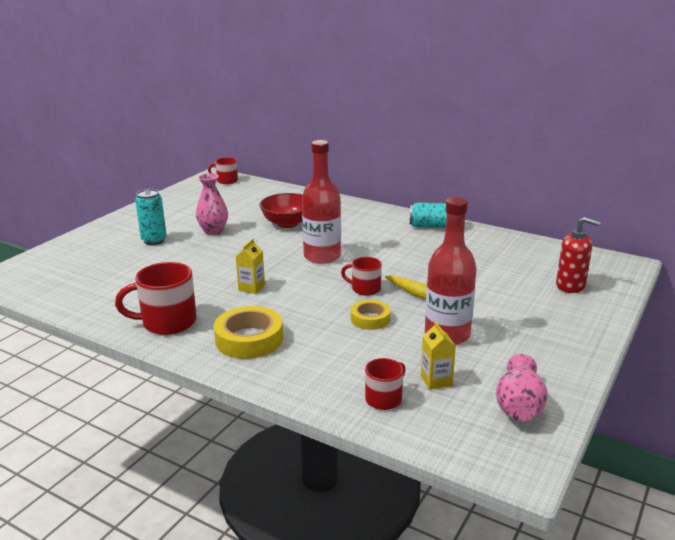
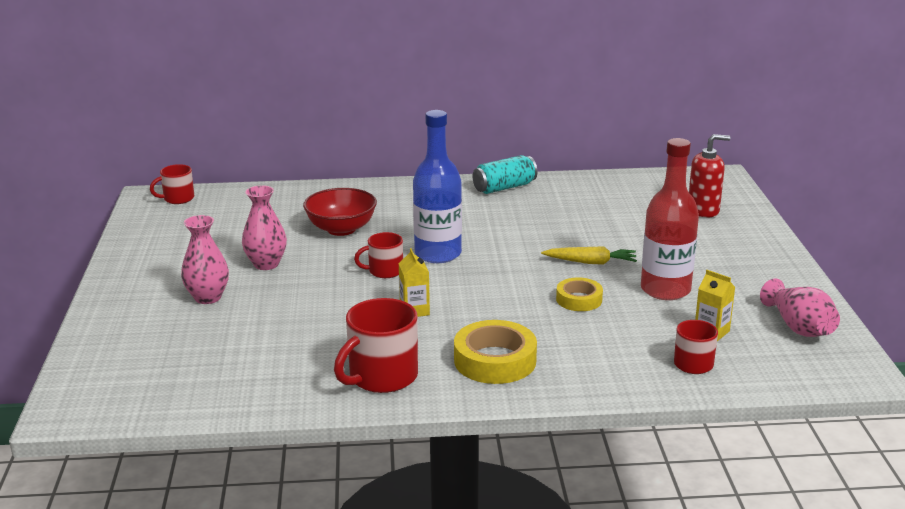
camera: 35 degrees left, 0 degrees up
turquoise can [135,189,167,245] -> pink vase [181,215,229,304]
red bottle [302,140,341,264] -> blue bottle [413,110,462,263]
red mug [341,257,382,296] -> red mug moved to [354,232,403,278]

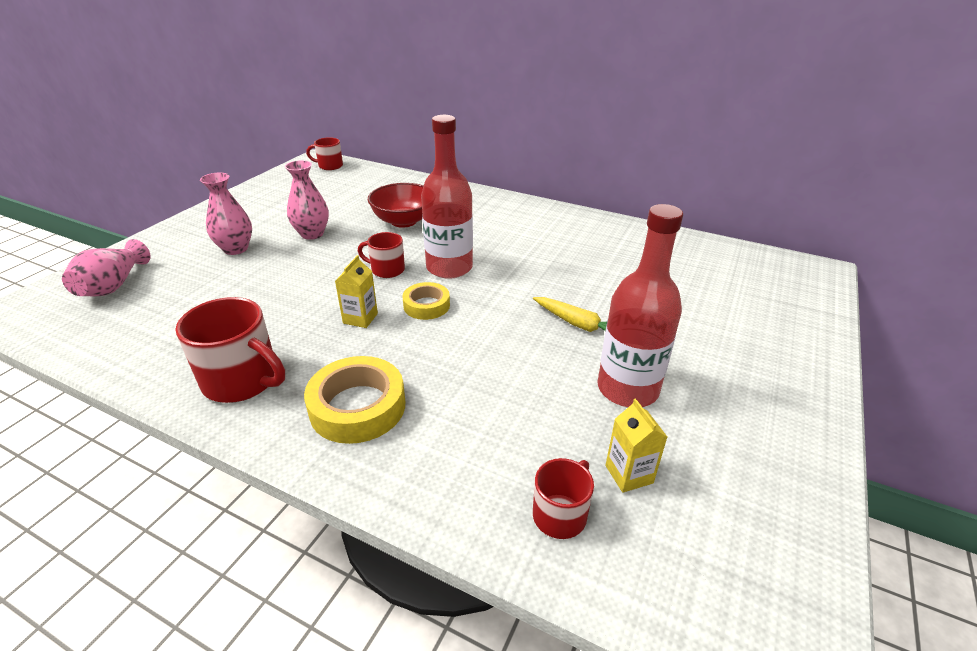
camera: 30 degrees right, 10 degrees up
red mug [334,298,418,393] -> red mug turned 135 degrees counterclockwise [175,297,285,403]
blue bottle [413,110,462,263] -> red bottle [421,115,473,279]
turquoise can [473,155,537,194] -> none
yellow tape [556,277,603,311] -> yellow tape moved to [402,282,450,320]
red soap dispenser [689,134,730,217] -> none
pink vase [760,279,840,337] -> pink vase moved to [62,239,151,297]

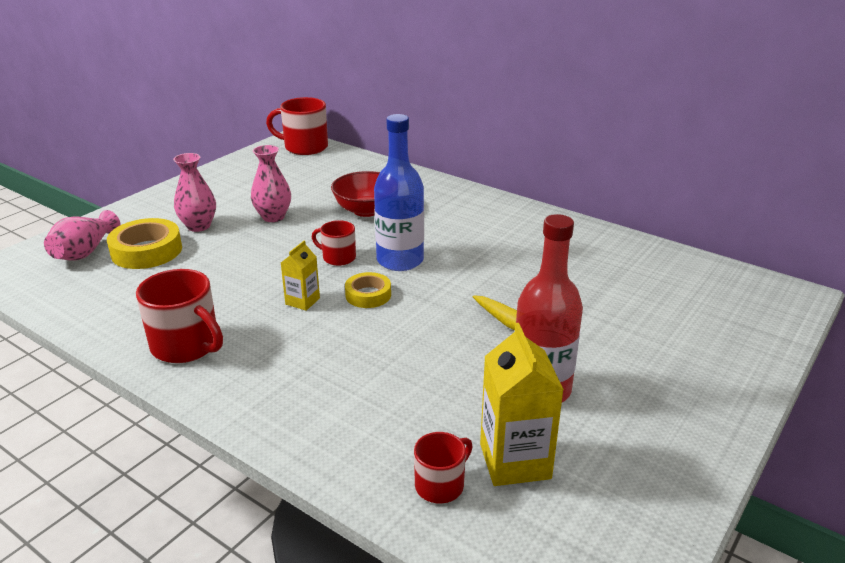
camera: 10 degrees right, 5 degrees down
yellow tape [304,356,405,444] -> yellow tape moved to [107,218,182,269]
red mug [306,137,343,170] -> red mug [266,97,328,155], size x1.71
red bottle [421,115,473,279] -> blue bottle [374,114,424,271]
yellow carton [605,398,667,493] -> yellow carton [480,323,564,486], size x1.79

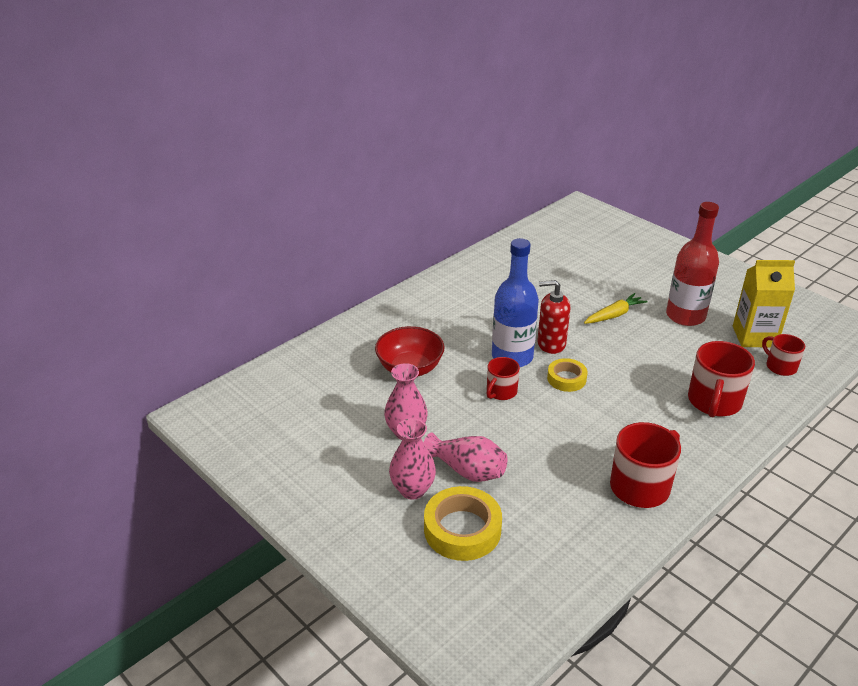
camera: 80 degrees left, 5 degrees up
pink vase [44,210,121,260] -> pink vase moved to [423,433,508,482]
red mug [266,97,328,155] -> red mug moved to [688,341,755,417]
yellow carton [281,240,320,311] -> none
none -> red soap dispenser [537,280,570,354]

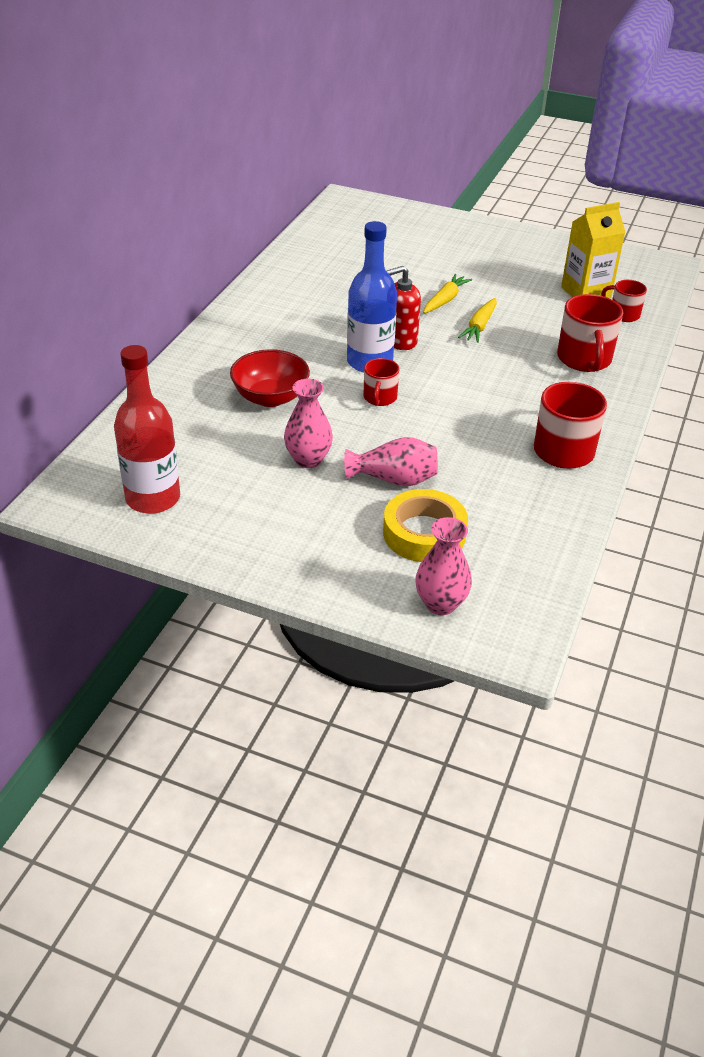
camera: 25 degrees left, 5 degrees up
pink vase [389,418,436,500] -> pink vase moved to [415,517,472,615]
yellow tape [547,358,587,392] -> none
red bottle [666,202,719,326] -> red bottle moved to [114,345,180,514]
none -> yellow carrot [458,298,497,343]

